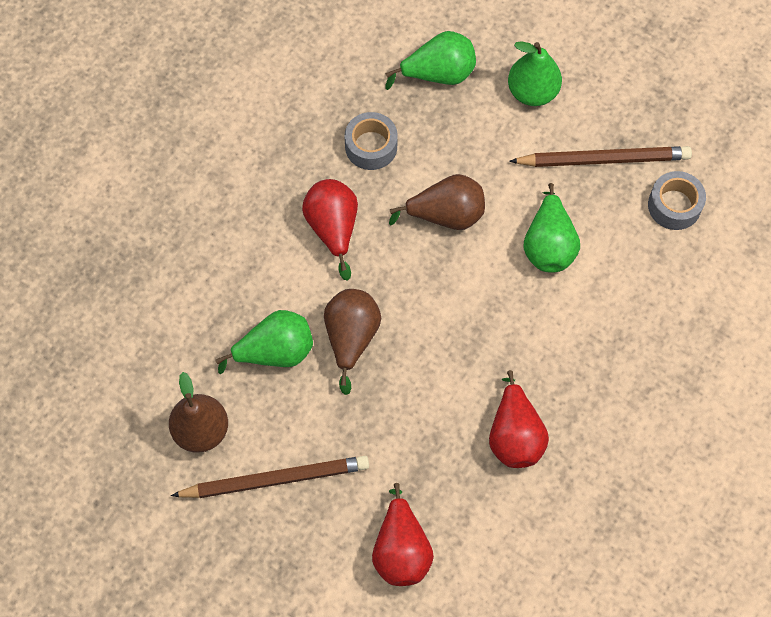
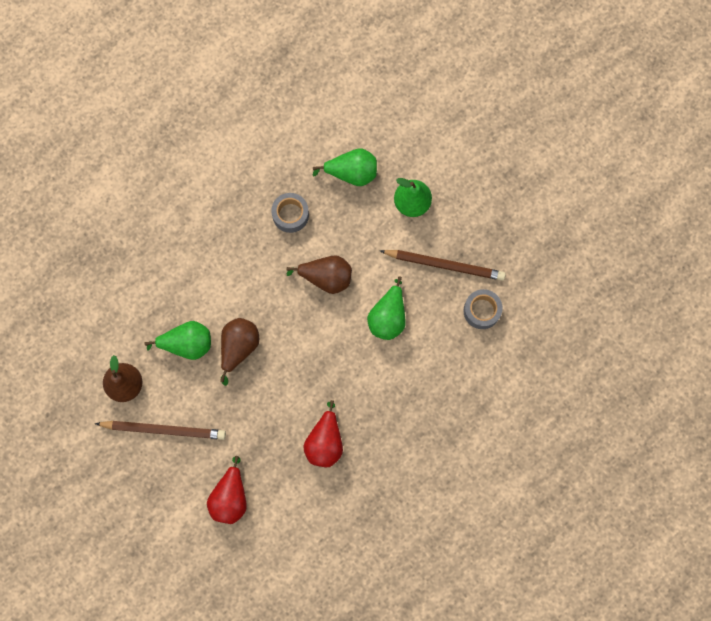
camera: 15 degrees right, 10 degrees up
red pear [302,179,358,281] -> none

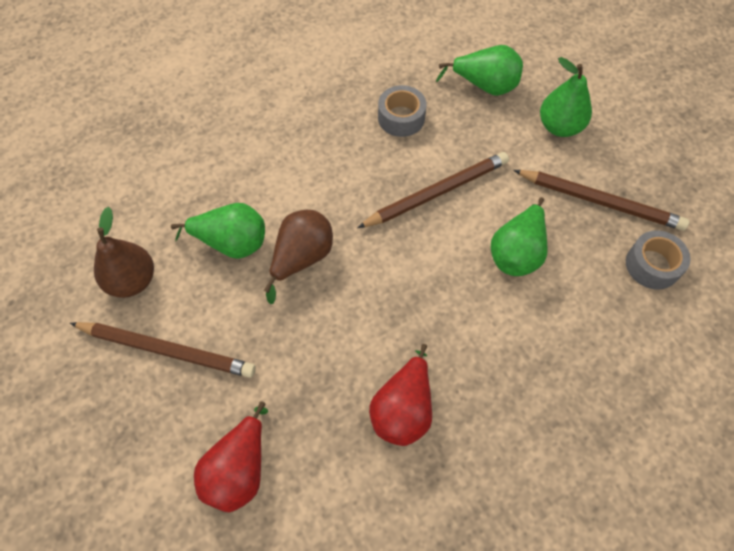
camera: 10 degrees right, 15 degrees down
brown pear [287,255,352,294] -> brown pencil [357,152,509,228]

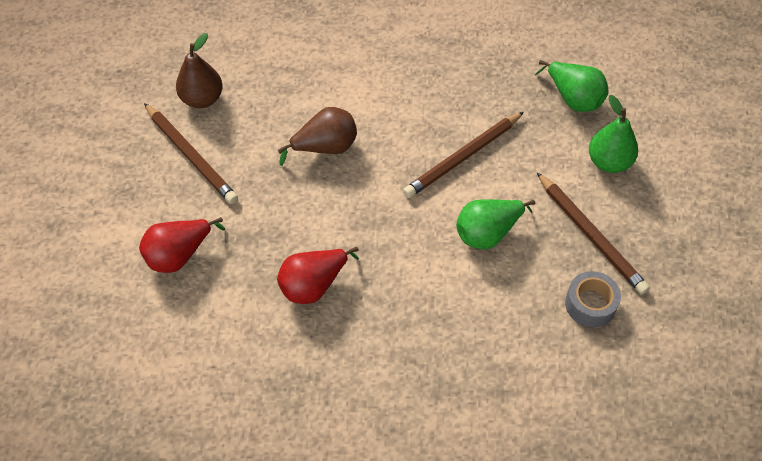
camera: 35 degrees right, 5 degrees down
green pear [171,203,265,259] -> none
brown pencil [357,152,509,228] -> brown pencil turned 135 degrees clockwise [403,112,524,198]
grey tape [378,85,427,137] -> none

